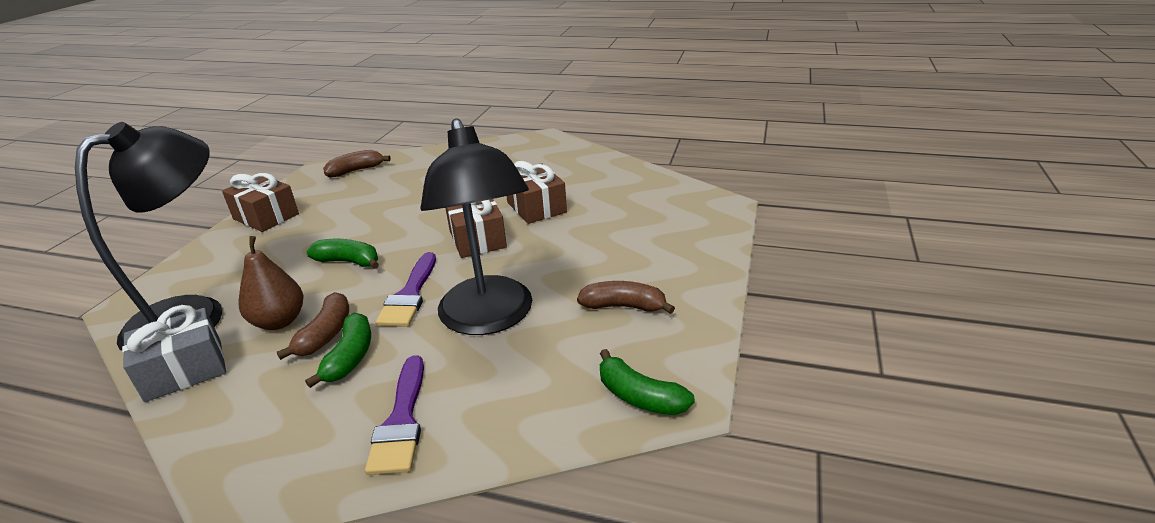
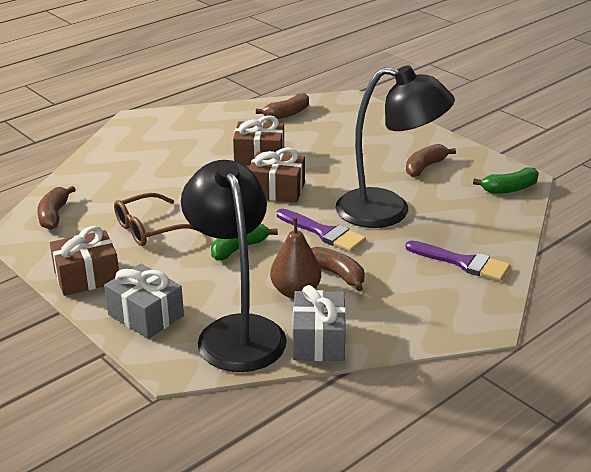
camera: 60 degrees left, 0 degrees up
green banana [305,313,371,388] -> none
none -> grey gift [104,264,184,339]
none -> brown glasses [114,193,197,246]
none -> brown banana [256,93,309,119]

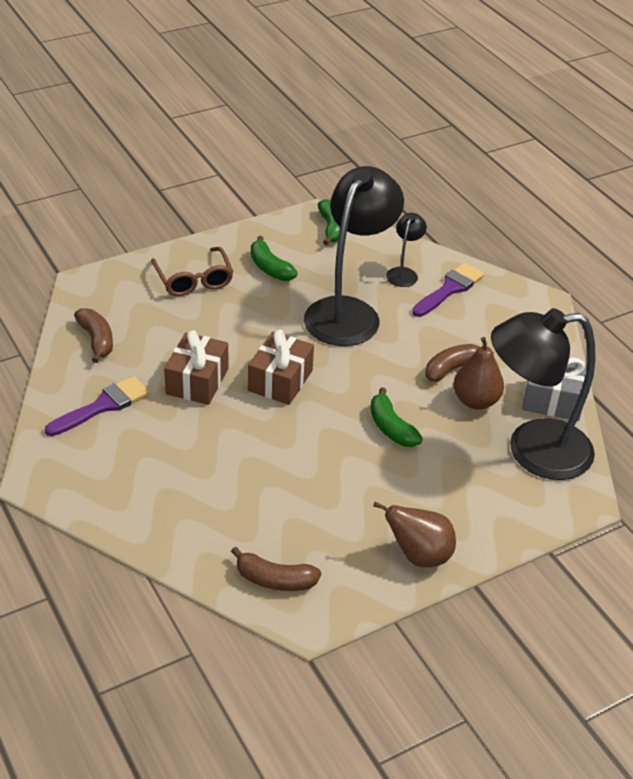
camera: 80 degrees left, 10 degrees up
brown gift [50,226,119,296] -> brown pear [373,501,456,567]
grey gift [104,264,184,339] -> none
brown glasses [114,193,197,246] -> brown glasses moved to [151,247,233,296]
purple brush [277,209,366,252] -> purple brush moved to [45,376,150,436]
brown banana [406,144,456,177] -> green banana [251,236,298,281]
none -> black lamp [386,213,427,287]

